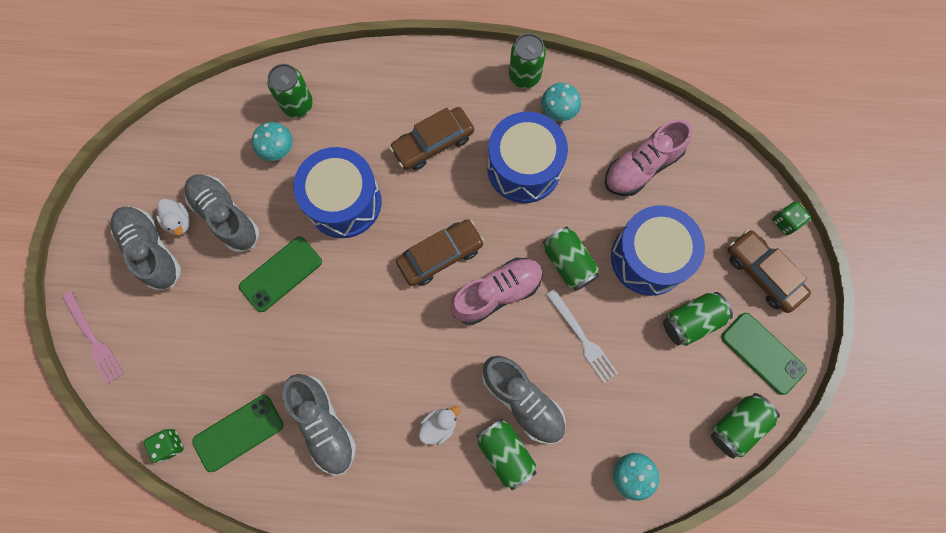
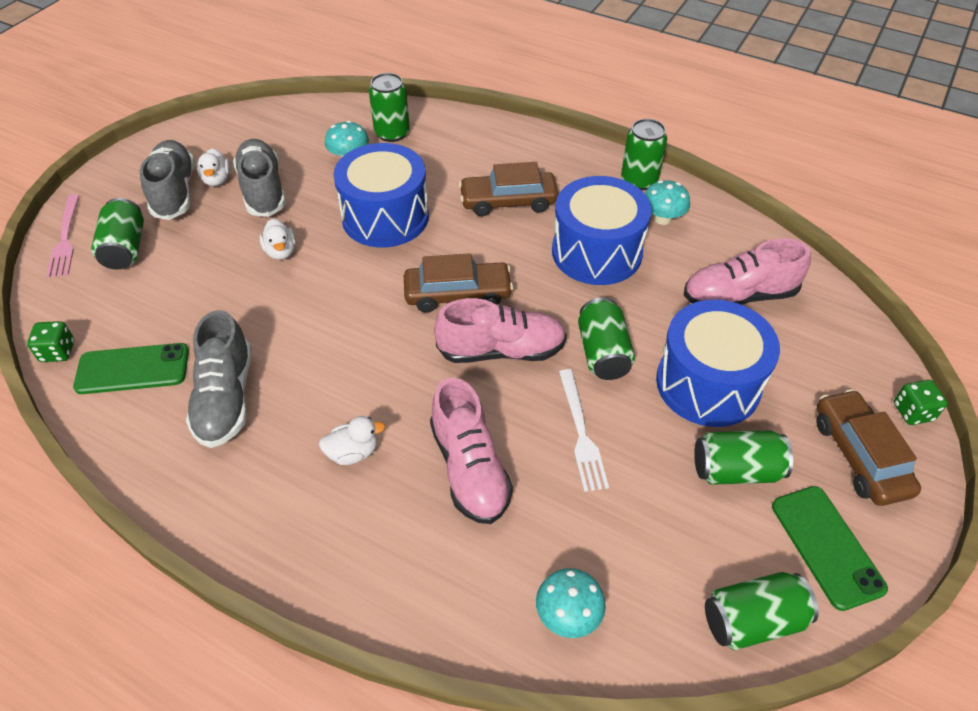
camera: 25 degrees right, 25 degrees down
green phone [239,237,322,312] -> white duck [259,219,296,260]
green can [476,418,536,490] -> green can moved to [91,198,144,270]
grey shoe [482,356,566,444] -> pink shoe [430,378,513,524]

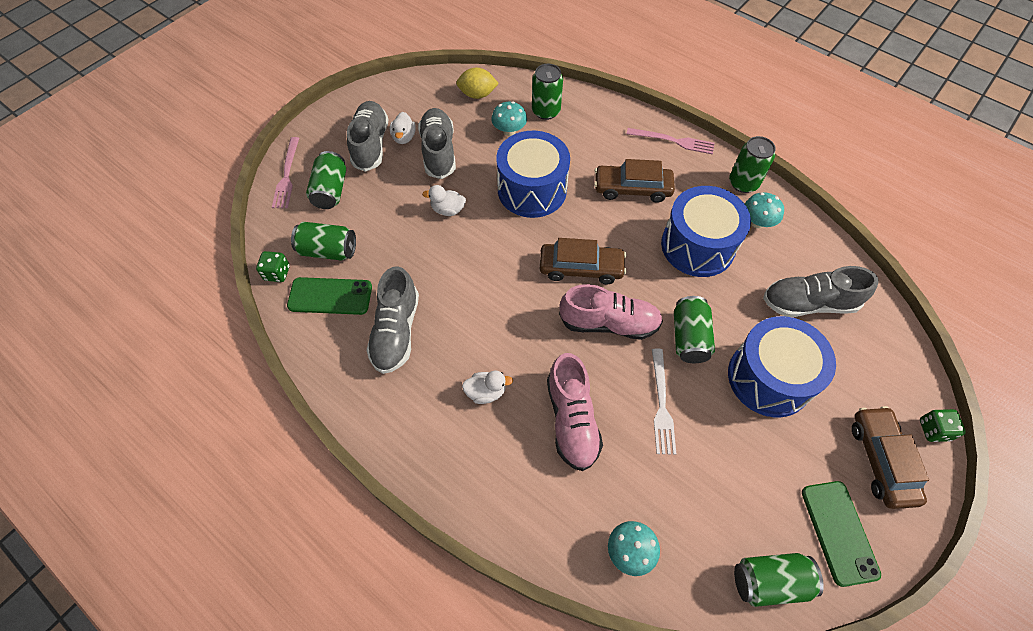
camera: 10 degrees right, 10 degrees up
white duck [259,219,296,260] -> white duck turned 105 degrees clockwise [422,185,466,216]
pink shoe [684,238,811,305] -> grey shoe [763,266,879,317]
green can [694,430,793,485] -> green can moved to [291,222,356,261]
none -> yellow lemon [456,67,499,99]
none -> pink fork [627,128,715,155]

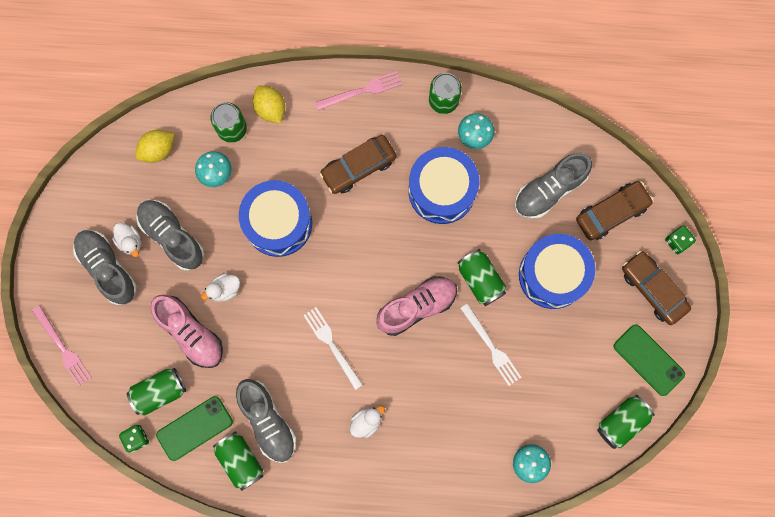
camera: 35 degrees left, 20 degrees up
green can [306,151,346,209] -> green can moved to [213,431,263,491]
brown car [540,238,626,284] -> brown car moved to [576,181,654,240]
pink shoe [547,353,603,471] -> pink shoe moved to [151,295,223,368]
none -> yellow lemon [253,85,285,124]
none -> white fork [303,307,363,390]

